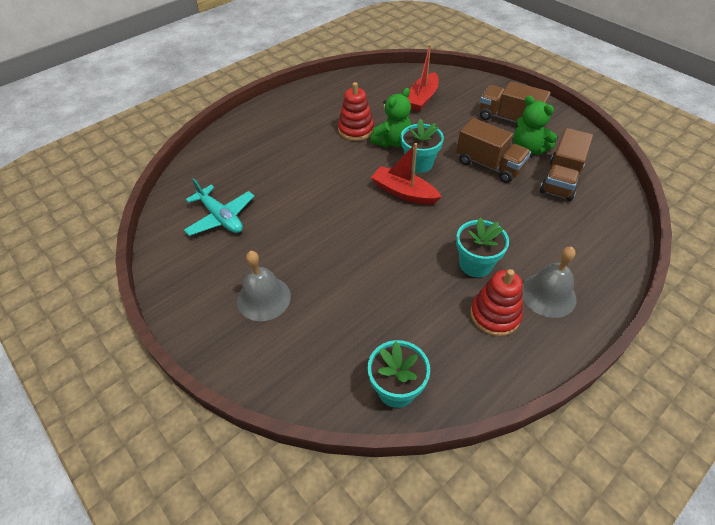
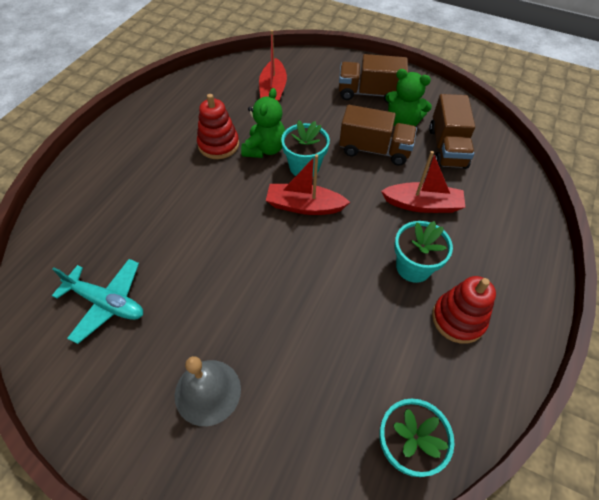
camera: 25 degrees left, 5 degrees up
grey bell [522,247,576,318] -> none
none -> red boat [381,151,466,213]

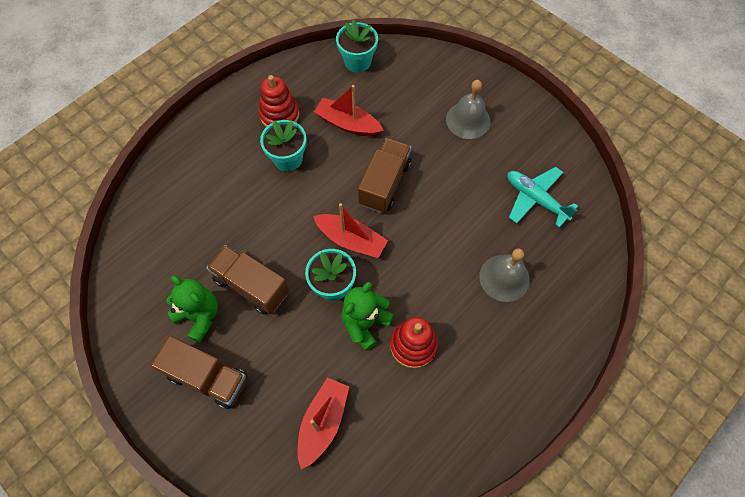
camera: 160 degrees left, 10 degrees up
red boat [381,151,466,213] -> red boat moved to [314,85,384,136]
brown truck [429,94,475,169] -> brown truck moved to [358,138,411,213]
none -> grey bell [479,248,530,302]

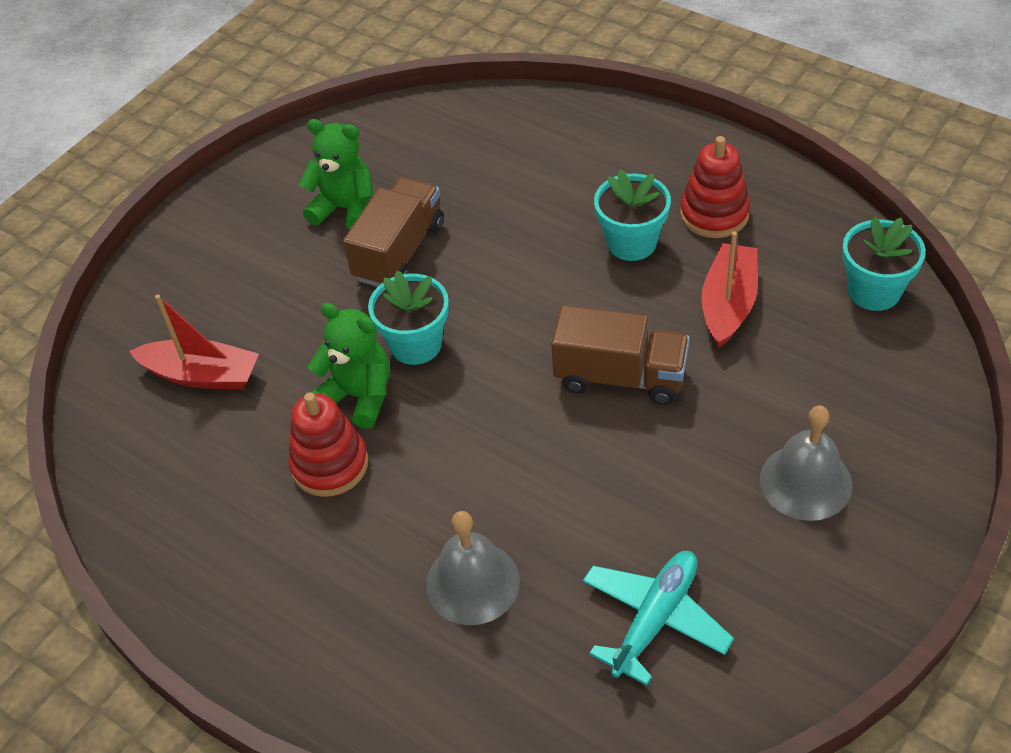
camera: 85 degrees right, 15 degrees down
brown truck [151,336,247,409] -> none
green teddy bear [167,275,218,343] -> green teddy bear turned 105 degrees counterclockwise [299,119,374,230]
red boat [313,203,388,258] -> none

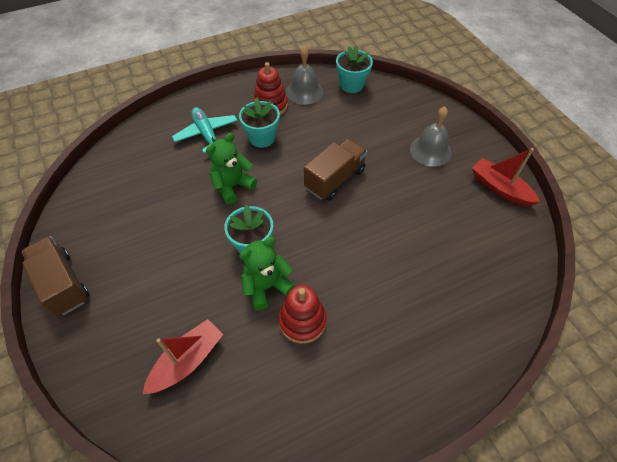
camera: 65 degrees left, 5 degrees up
green teddy bear [299,119,374,230] -> green teddy bear moved to [206,133,257,204]
brown truck [343,177,444,287] -> brown truck moved to [22,236,90,316]
grey bell [426,511,520,625] -> grey bell moved to [286,46,323,105]
turquoise plane [583,551,734,686] -> turquoise plane moved to [172,107,238,153]
red boat [701,231,758,348] -> red boat moved to [472,148,540,206]

